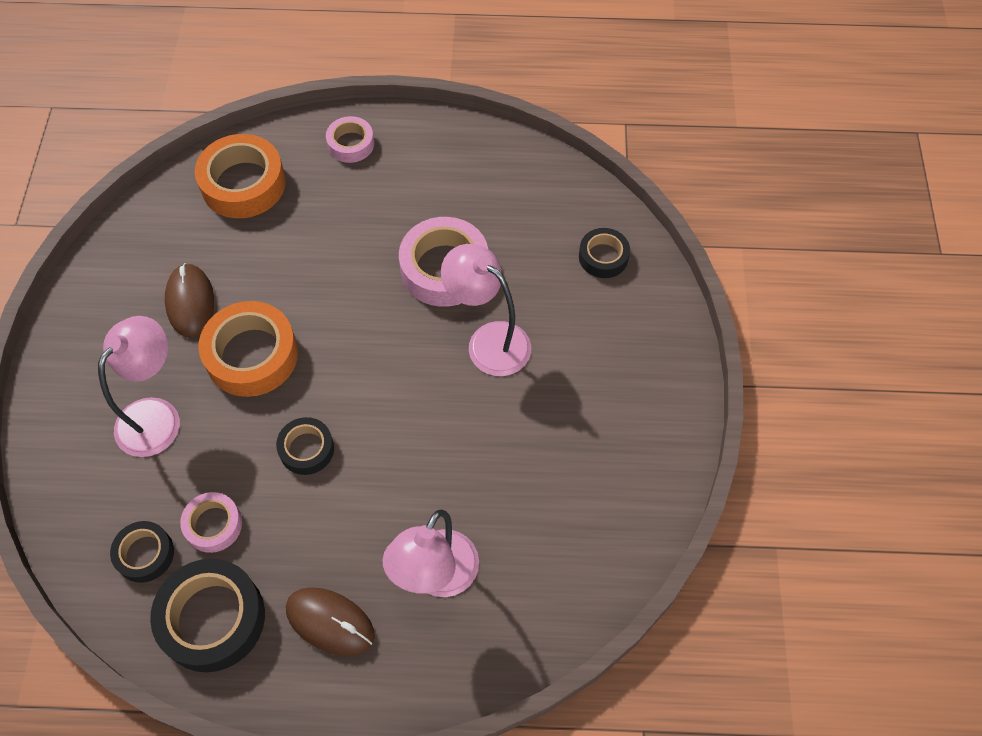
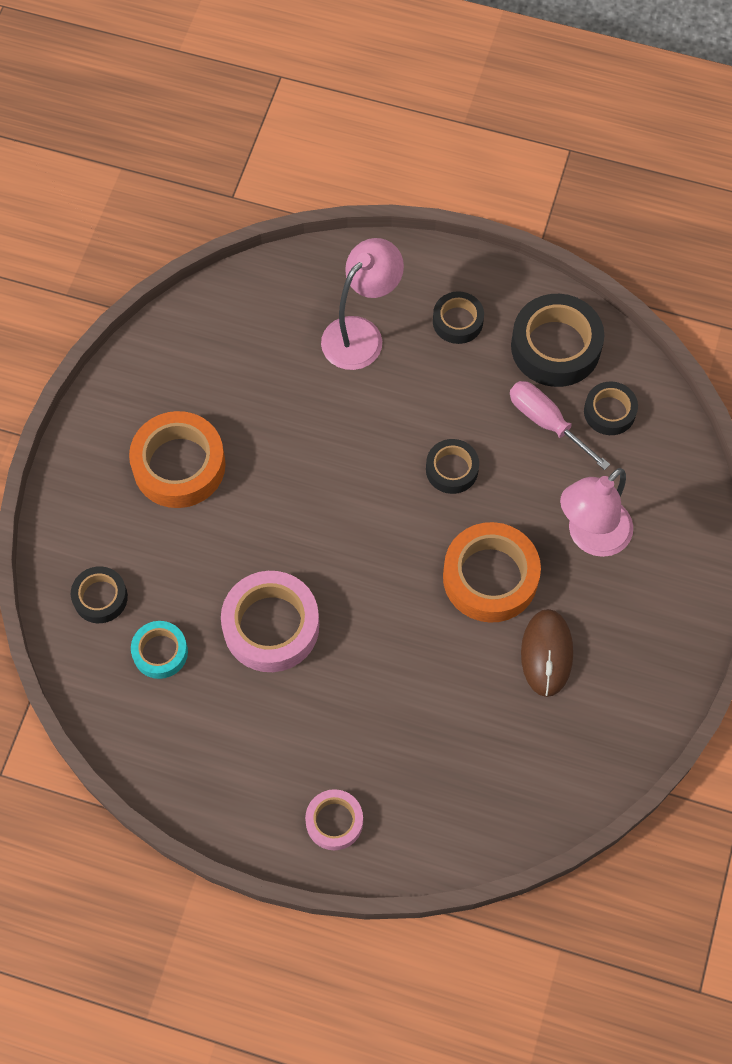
camera: 165 degrees left, 5 degrees up
pink tape [180,492,242,553] -> pink screwdriver [510,381,610,470]
orange tape [195,134,286,218] -> orange tape moved to [129,411,226,508]
brown mouse [286,587,375,656] -> black tape [433,291,484,344]
pink lamp [441,244,531,376] -> none
none -> turquoise tape [131,621,188,679]

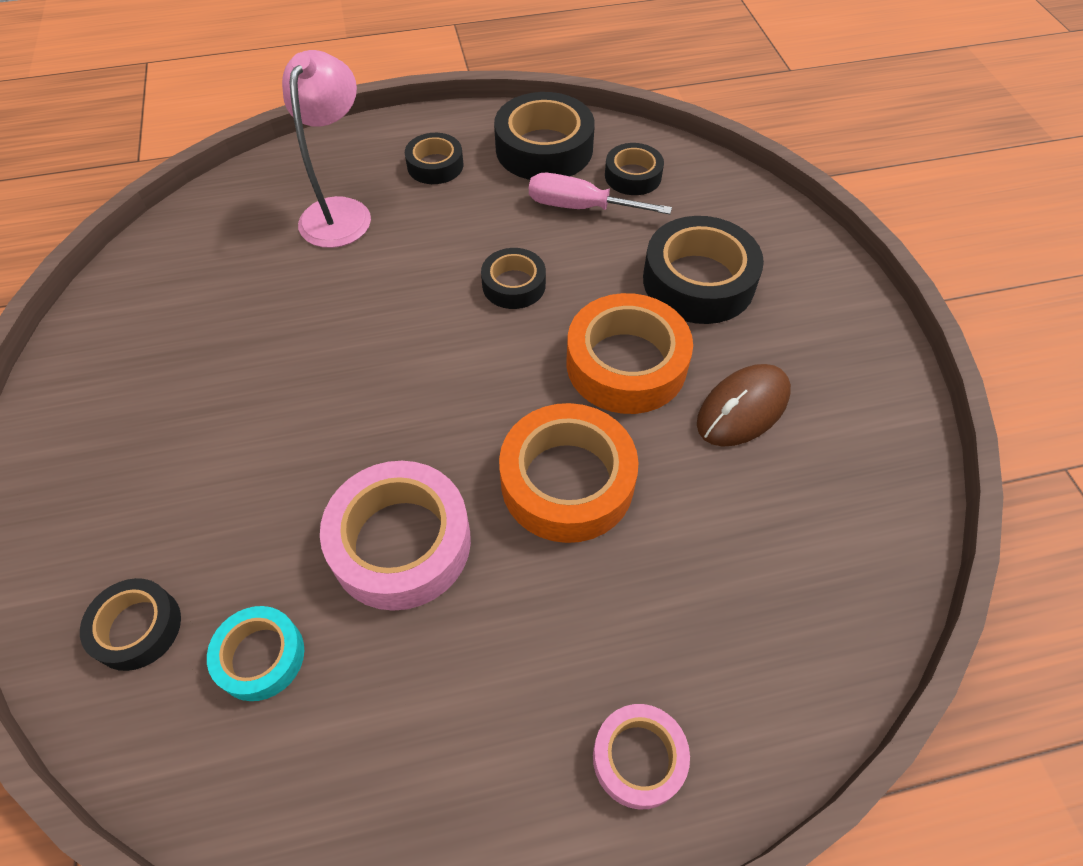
camera: 30 degrees left, 10 degrees down
orange tape [129,411,226,508] -> orange tape moved to [499,403,639,543]
brown mouse [521,609,573,697] -> brown mouse turned 75 degrees clockwise [697,364,791,447]
pink lamp [560,468,633,557] -> black tape [643,216,764,324]

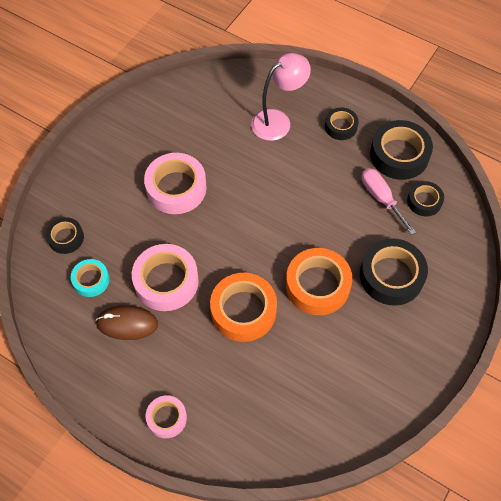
camera: 45 degrees right, 5 degrees up
black tape [481,248,546,309] -> none
brown mouse [697,364,791,447] -> brown mouse moved to [95,305,158,340]
none -> pink tape [144,153,206,214]

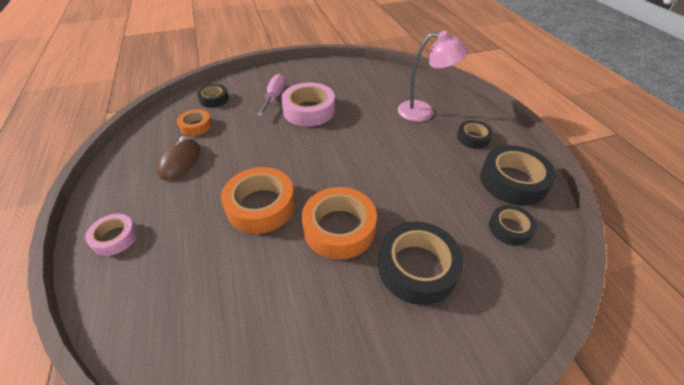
camera: 40 degrees right, 15 degrees down
turquoise tape [71,259,110,297] -> orange tape [177,109,212,136]
brown mouse [95,305,158,340] -> brown mouse turned 60 degrees clockwise [157,136,200,180]
pink tape [132,244,199,311] -> none
pink screwdriver [362,168,416,235] -> pink screwdriver moved to [257,74,286,116]

